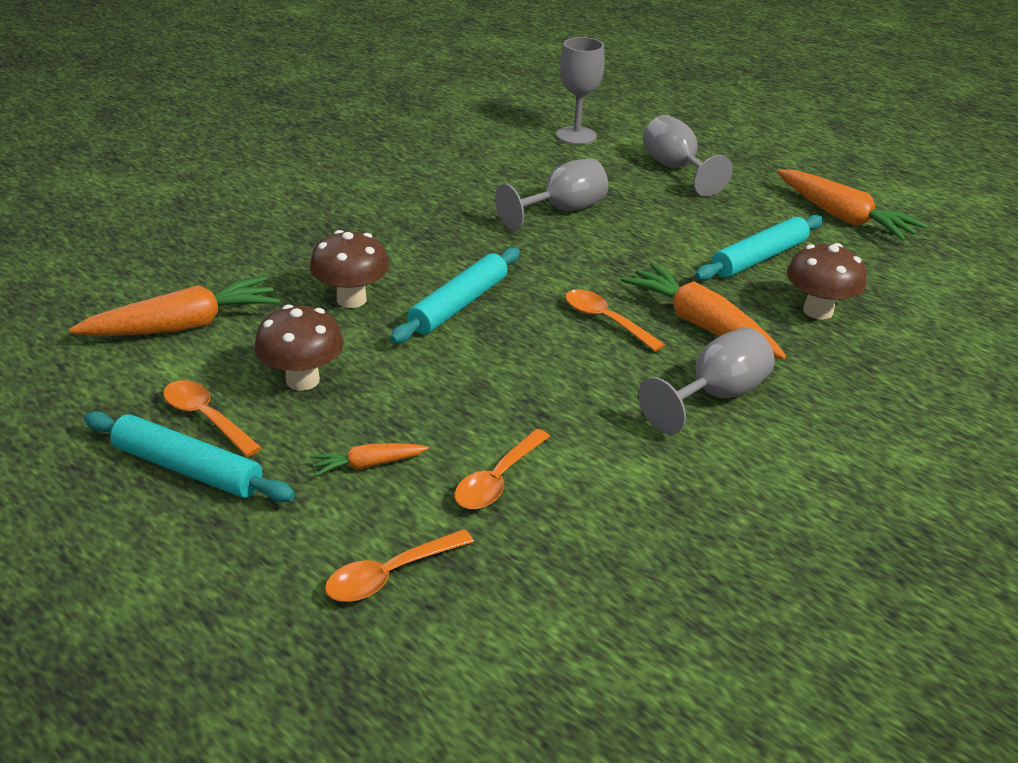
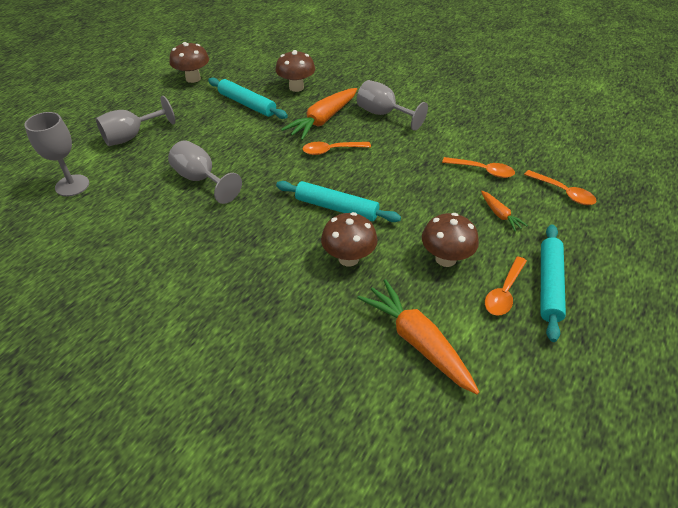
camera: 100 degrees left, 10 degrees up
orange spoon [565,289,665,352] -> orange spoon turned 45 degrees clockwise [302,142,371,155]
orange carrot [777,170,927,241] -> brown mushroom [170,42,209,83]

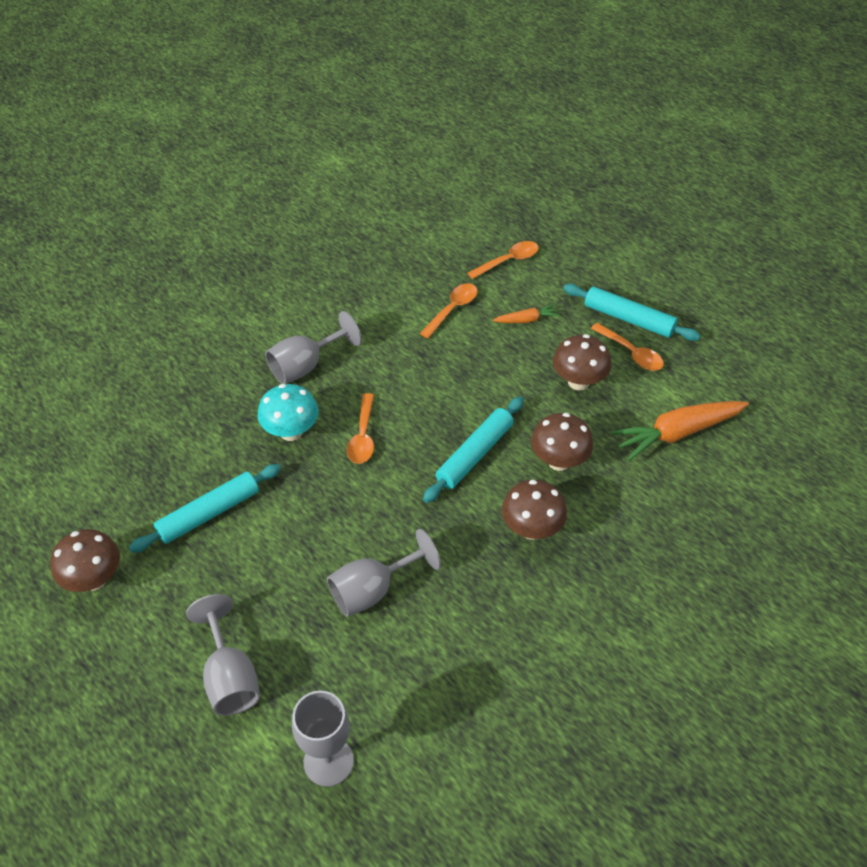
camera: 75 degrees left, 5 degrees up
brown mushroom [275,50,315,92] -> brown mushroom moved to [502,480,567,540]
orange carrot [281,88,357,140] -> turquoise mushroom [258,384,319,441]

